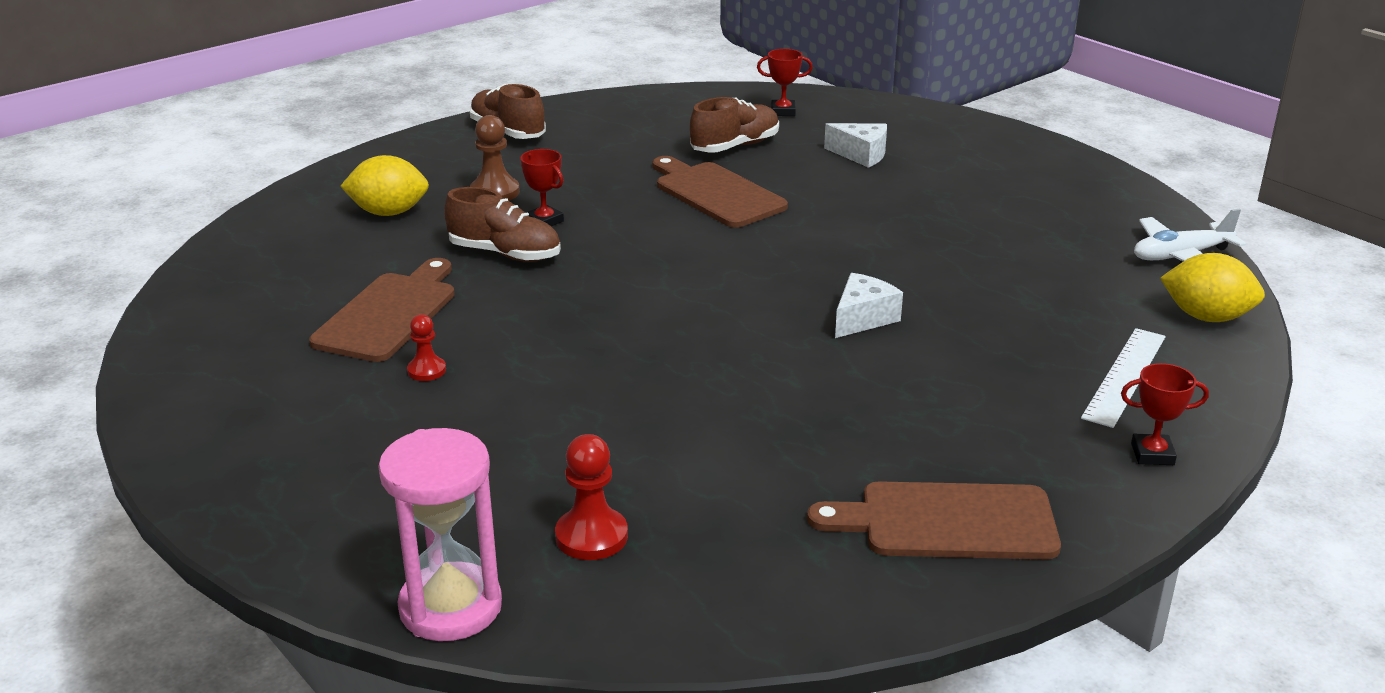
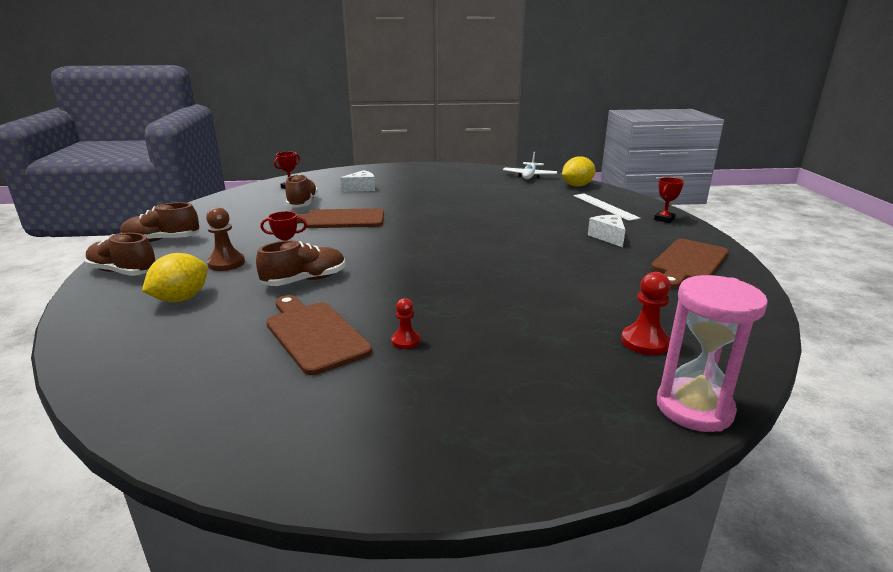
camera: 55 degrees left, 5 degrees down
white cheese [835,273,903,338] -> white cheese moved to [588,215,625,247]
none -> brown shoe [85,233,156,276]

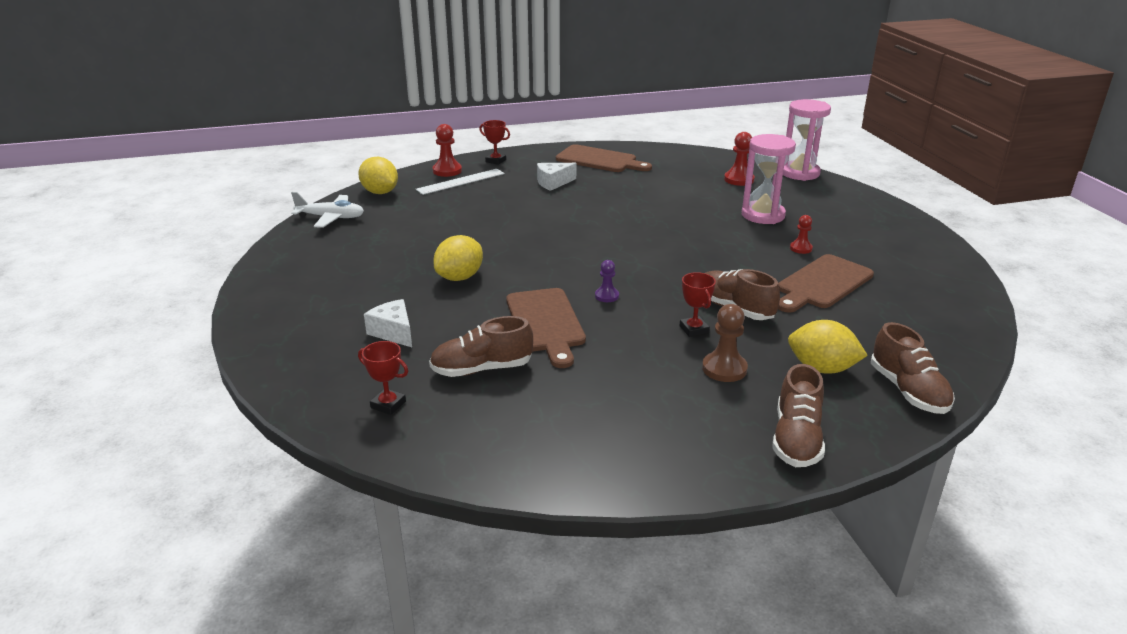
camera: 100 degrees left, 5 degrees up
brown shoe [120,202,199,242] -> brown shoe moved to [871,322,955,414]
none -> red pawn [433,124,462,177]
none -> yellow lemon [433,235,483,281]
none -> purple pawn [595,260,619,302]
none -> pink hourglass [742,134,796,224]

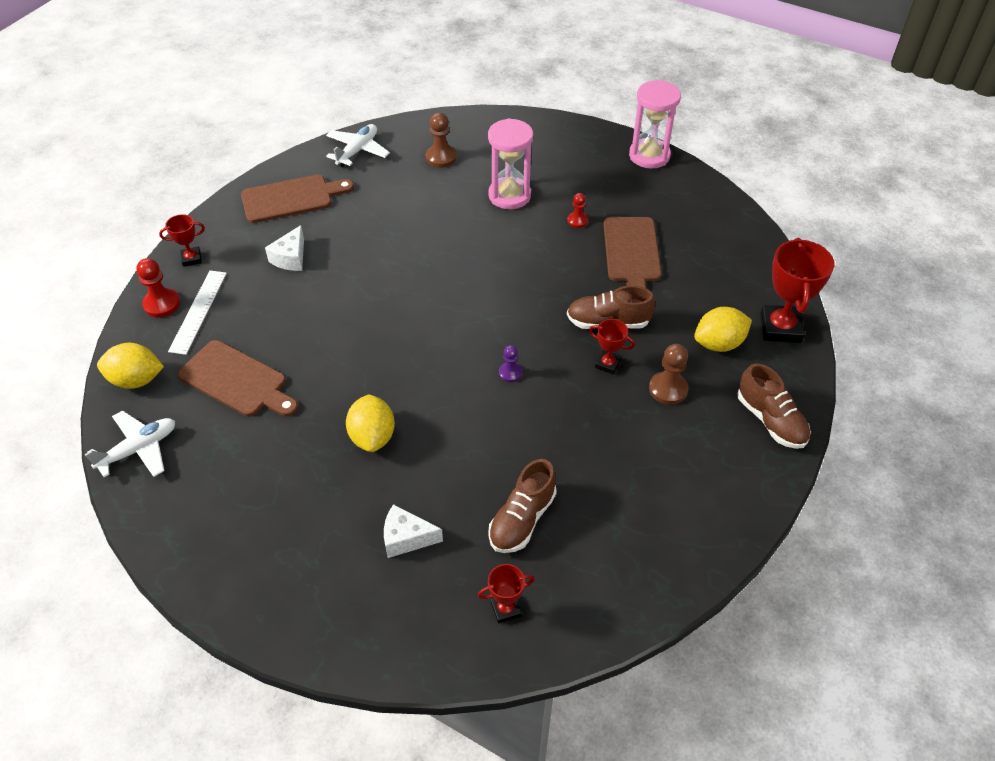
camera: 45 degrees left, 20 degrees up
brown cutting board [506,288,586,368] -> brown cutting board moved to [178,340,298,417]
red pawn [724,132,755,186] -> brown pawn [426,113,457,168]
pink hourglass [783,99,831,181] -> pink hourglass moved to [629,80,681,169]
brown shoe [871,322,955,414] -> red trophy [760,238,835,343]
none -> white plane [326,124,390,167]

